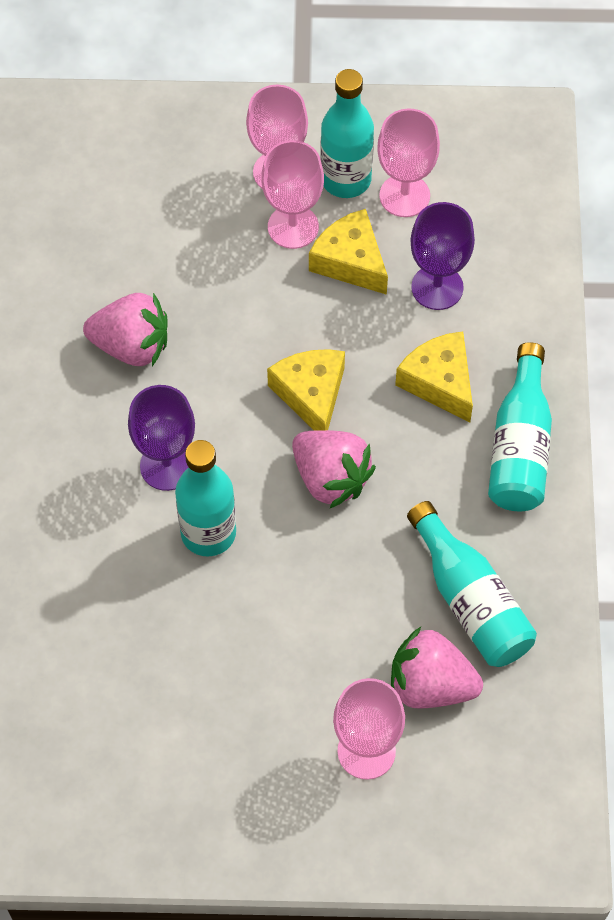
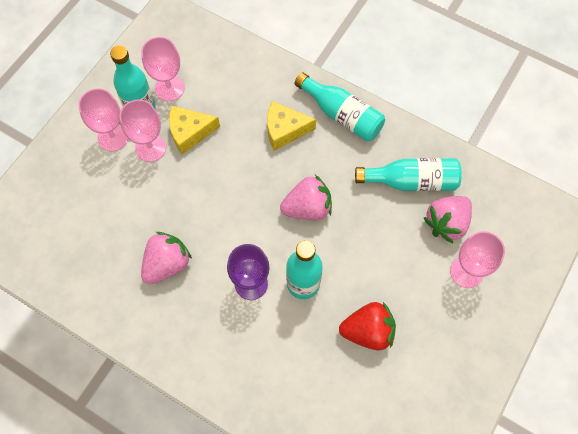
camera: 60 degrees left, 5 degrees up
yellow cheese [267,349,345,431] -> none
purple goblet [410,202,475,310] -> none
none -> red strawberry [339,302,396,350]

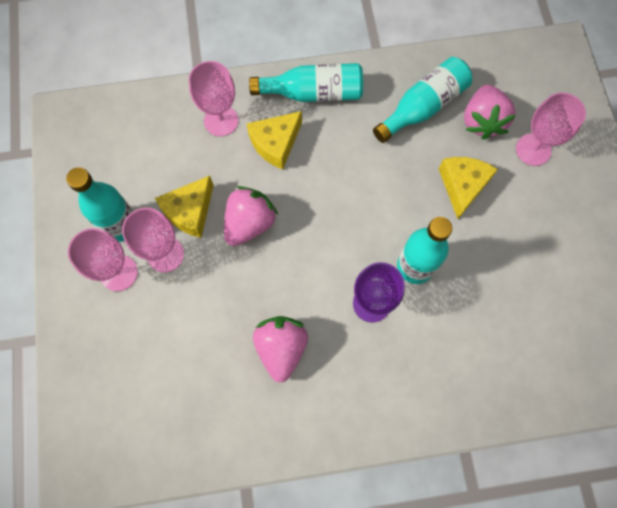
camera: 40 degrees left, 5 degrees up
pink goblet [141,37,184,101] -> pink goblet moved to [189,61,238,136]
pink strawberry [280,175,332,220] -> pink strawberry moved to [224,186,278,246]
red strawberry [339,302,396,350] -> none
none -> yellow cheese [439,157,498,219]

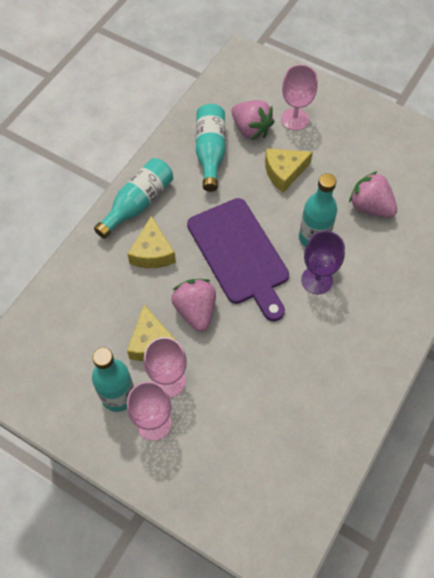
camera: 50 degrees left, 10 degrees down
pink goblet [189,61,238,136] -> none
pink strawberry [253,316,308,382] -> pink strawberry moved to [349,171,397,218]
yellow cheese [439,157,498,219] -> yellow cheese turned 75 degrees counterclockwise [265,148,313,193]
none -> purple cutting board [187,198,289,322]

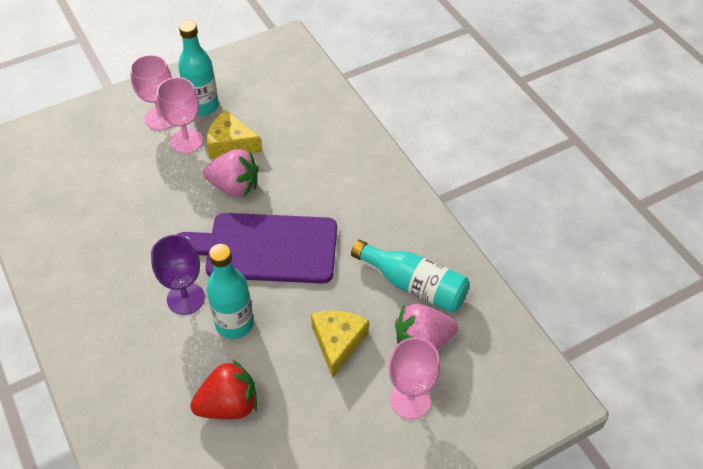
camera: 120 degrees right, 10 degrees down
turquoise bottle [94,158,173,239] -> none
yellow cheese [127,216,176,268] -> none
pink strawberry [349,171,397,218] -> red strawberry [190,359,257,419]

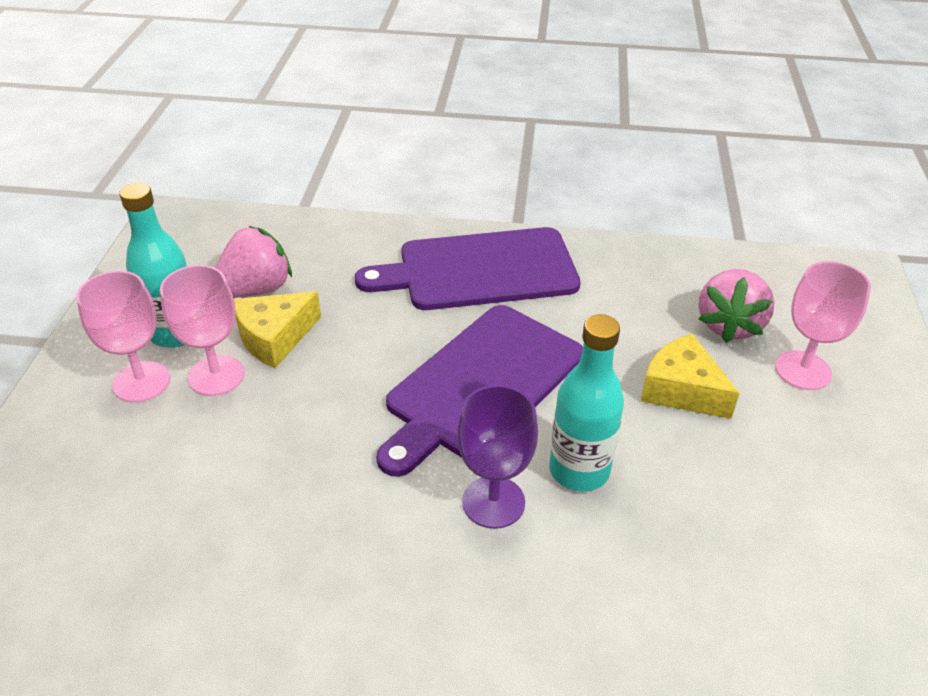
camera: 55 degrees left, 10 degrees down
red strawberry [190,359,257,419] -> none
pink strawberry [203,149,259,197] -> pink strawberry moved to [215,226,292,298]
turquoise bottle [351,240,470,313] -> none
none -> purple cutting board [355,227,581,310]

